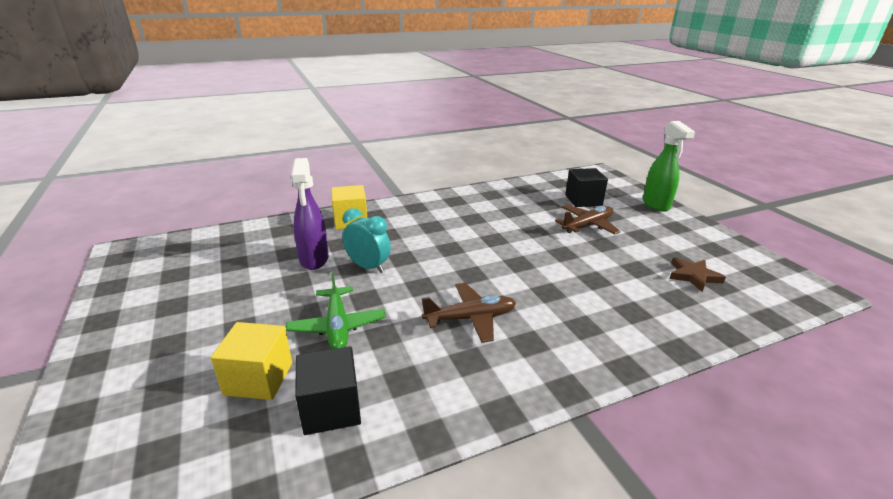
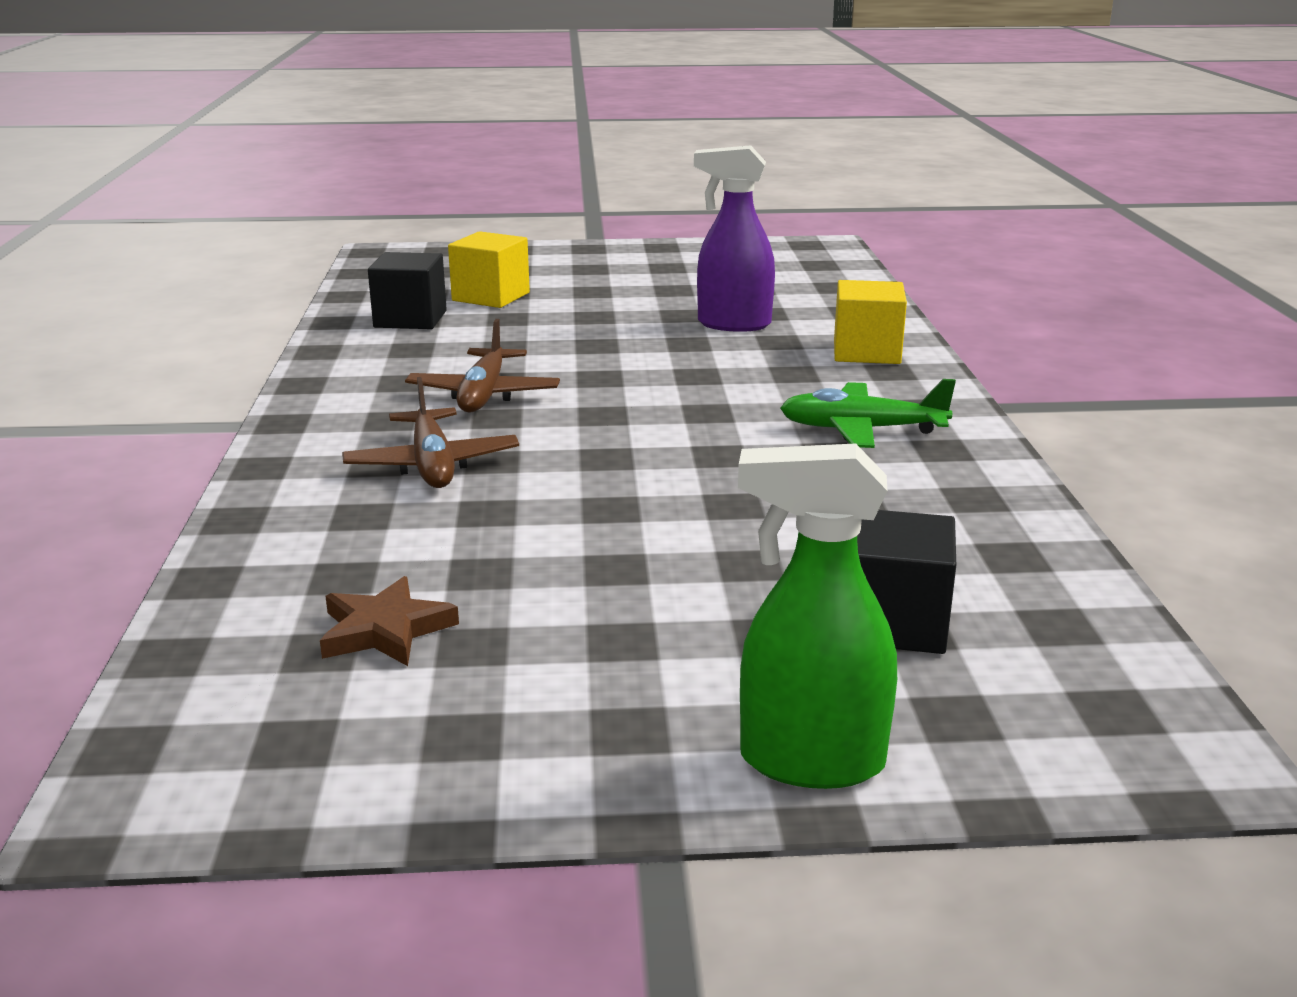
camera: 110 degrees right, 5 degrees down
green plane [286,271,386,349] -> green plane moved to [780,379,956,448]
turquoise clock [342,208,391,273] -> none
brown plane [555,205,621,235] -> brown plane moved to [342,377,519,488]

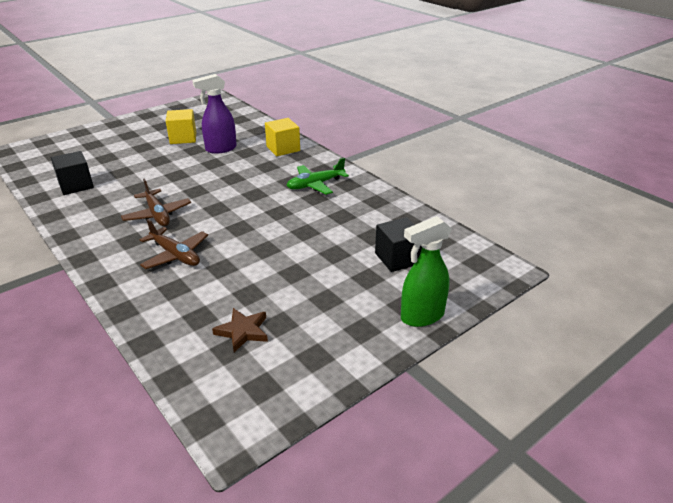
camera: 35 degrees left, 10 degrees up
yellow cube [448,231,530,308] -> yellow cube moved to [166,109,196,144]

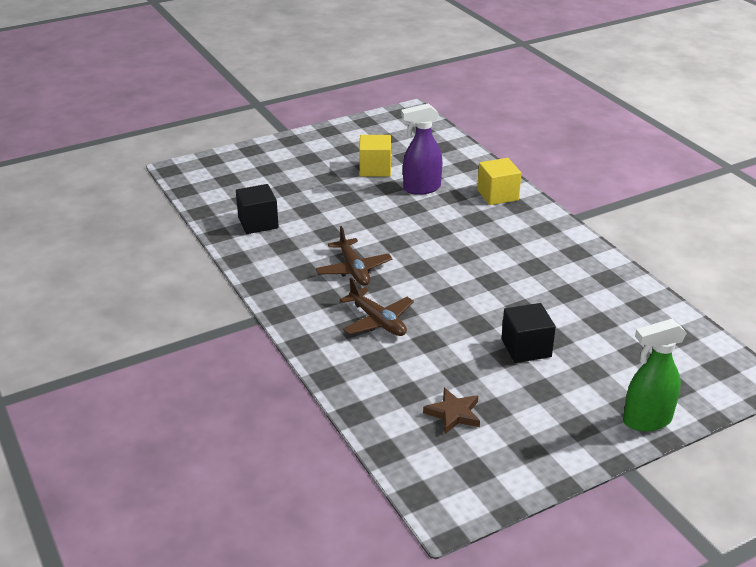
camera: 10 degrees right, 0 degrees up
green plane [287,158,349,195] -> none
black cube [375,217,422,272] -> black cube moved to [501,303,556,363]

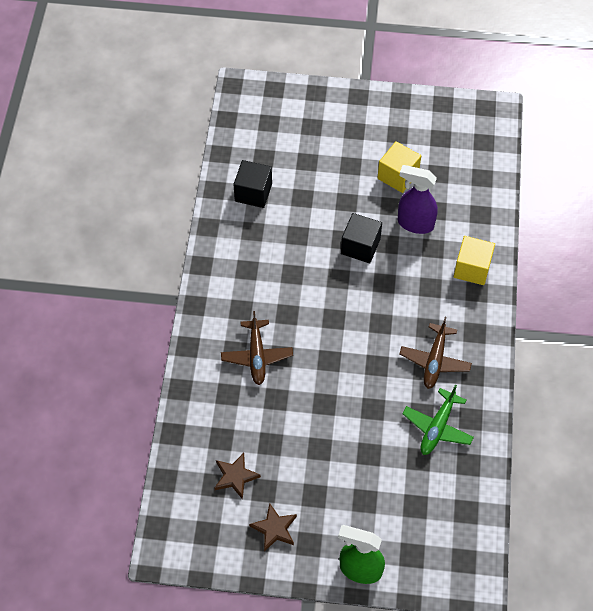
camera: 35 degrees right, 25 degrees up
brown plane [316,226,392,286] -> brown plane moved to [399,317,472,389]
black cube [501,303,556,363] -> black cube moved to [341,213,382,263]
none -> brown star [249,503,297,551]
none -> green plane [402,384,474,455]

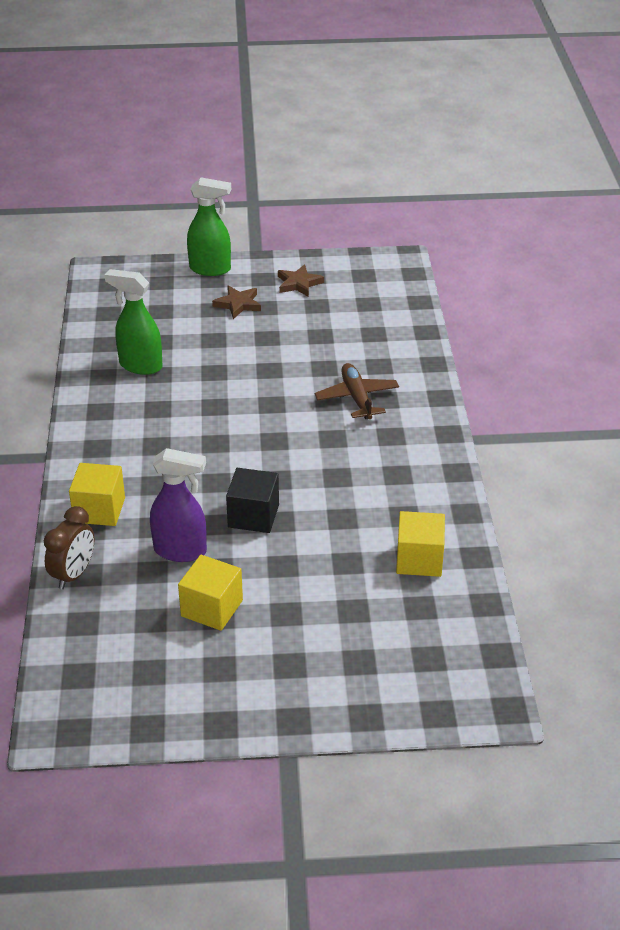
camera: 170 degrees right, 20 degrees down
brown star [215,453,261,499] -> brown star moved to [212,286,261,319]
black cube [233,160,272,208] -> yellow cube [396,511,445,577]
brown plane [399,317,472,389] -> none
green plane [402,384,474,455] -> green spray bottle [105,269,163,375]
none -> brown clock [44,506,95,589]

